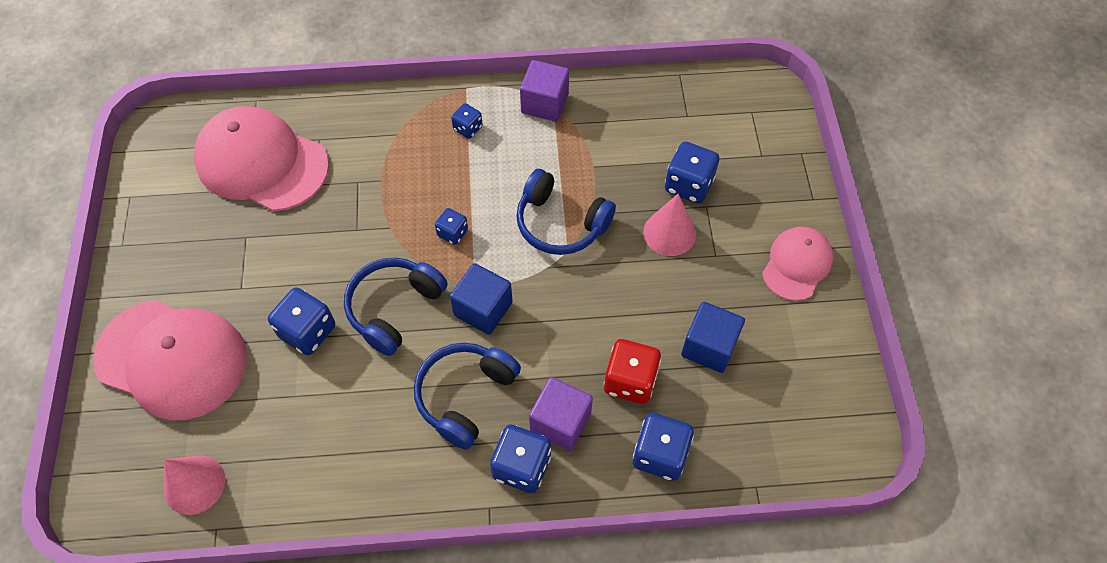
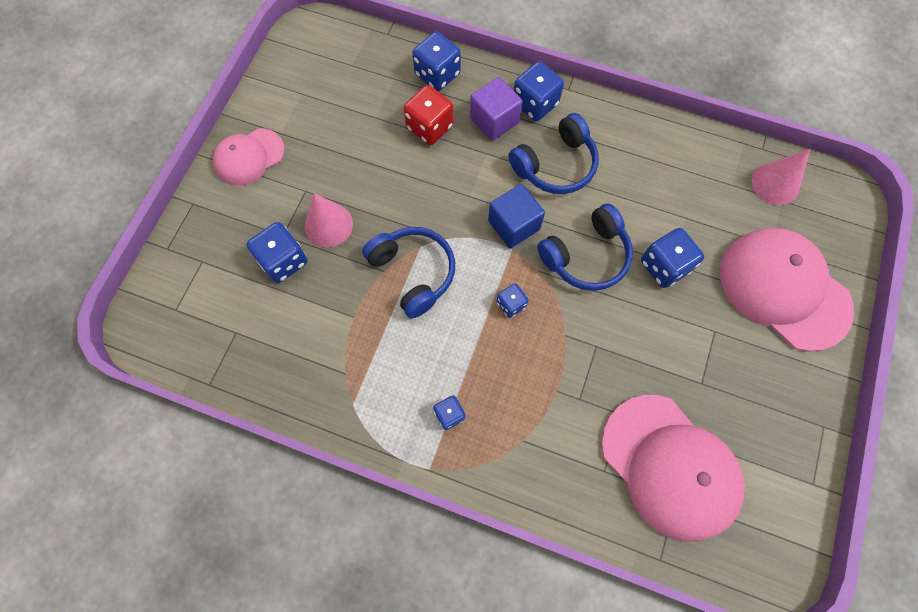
camera: 155 degrees left, 10 degrees up
purple cube [520,60,569,122] -> none
blue cube [681,302,745,373] -> none

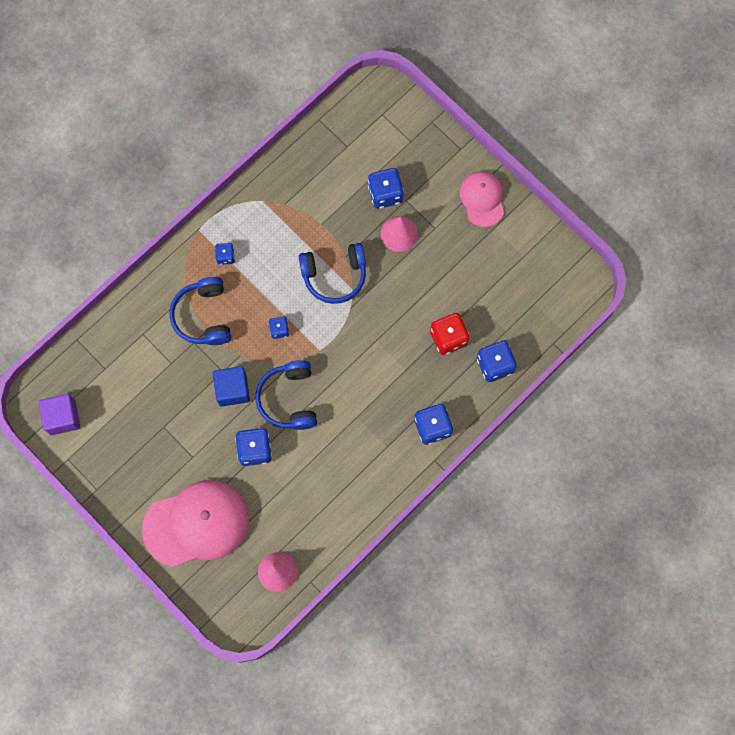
camera: 115 degrees right, 5 degrees up
purple cube [470,77,523,141] -> purple cube moved to [39,394,80,435]
blue cube [488,184,545,248] -> blue cube moved to [213,366,250,407]
blue headphones [508,113,599,194] -> blue headphones moved to [170,277,231,345]
pink cap [602,395,745,542] -> none

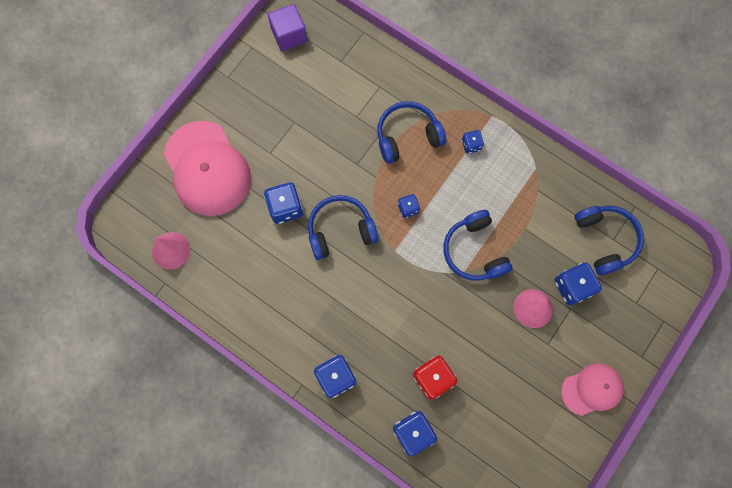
camera: 80 degrees right, 0 degrees up
blue cube [213,366,250,407] -> none
none -> blue headphones [574,206,644,275]

